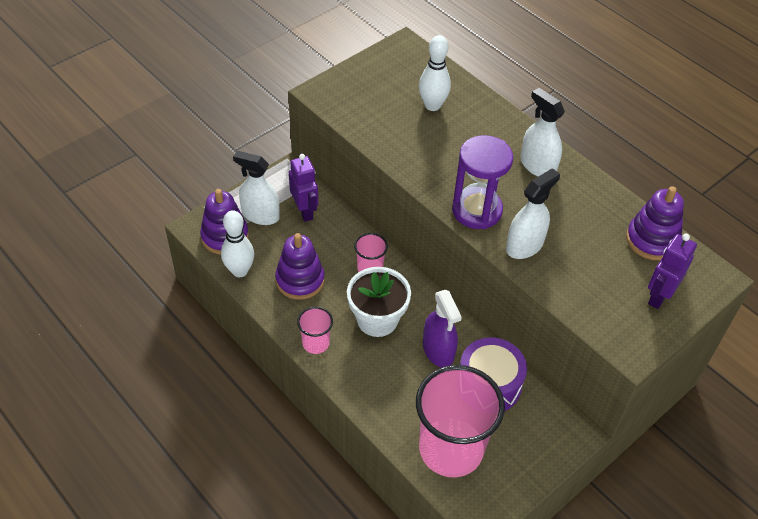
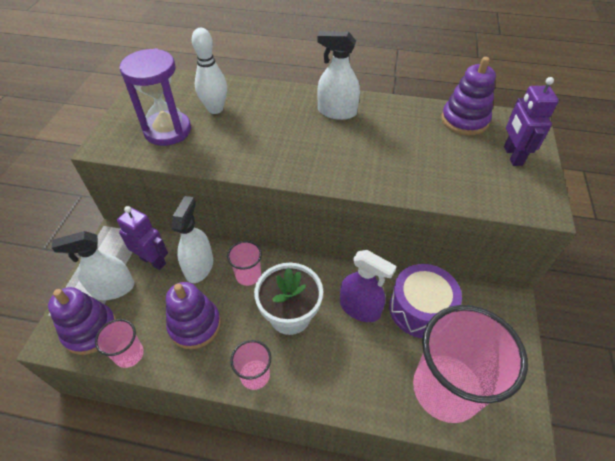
camera: 35 degrees left, 0 degrees up
white bowling pin [221,210,254,277] -> pink cup [95,319,144,368]
purple hourglass [452,135,513,229] -> purple hourglass moved to [119,48,191,146]
white spray bottle [506,168,560,259] -> white spray bottle moved to [172,196,213,283]

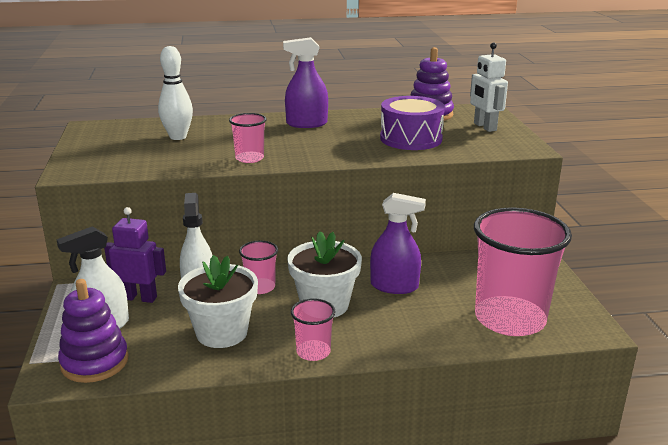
camera: 20 degrees left, 25 degrees down
pink cup [95,319,144,368] -> pink cup moved to [229,113,267,163]
purple hourglass [119,48,191,146] -> none
purple stacking toy [166,282,221,349] -> white flower pot [178,255,258,348]
white spray bottle [317,31,360,120] -> purple spray bottle [283,37,328,128]
purple drum [389,264,462,338] -> purple drum moved to [380,96,445,150]
purple robot [504,77,559,166] -> white robot [470,42,508,132]

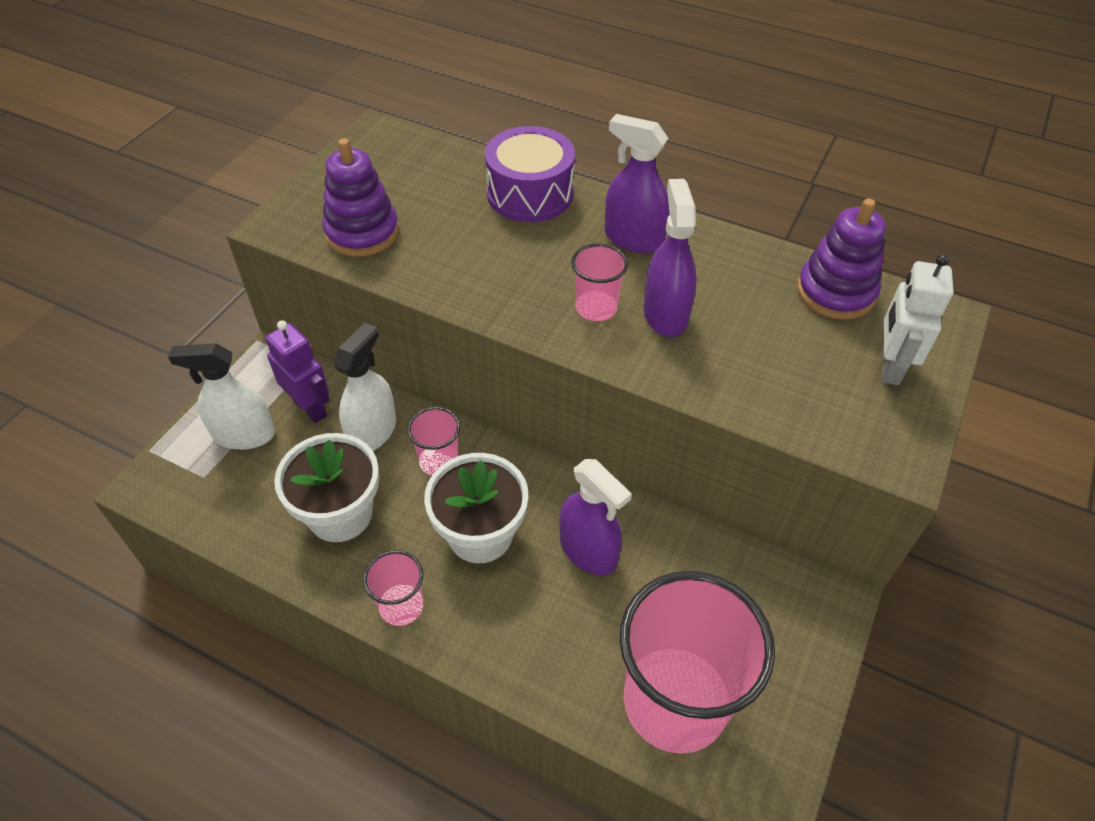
camera: 35 degrees right, 25 degrees up
purple stacking toy [58,279,129,383] -> purple stacking toy moved to [322,138,399,257]
white bowling pin [158,46,193,140] -> none
pink cup [229,113,267,163] -> pink cup moved to [571,243,628,321]
purple drum [380,96,445,150] -> purple drum moved to [485,126,575,222]
none -> purple spray bottle [644,179,697,337]

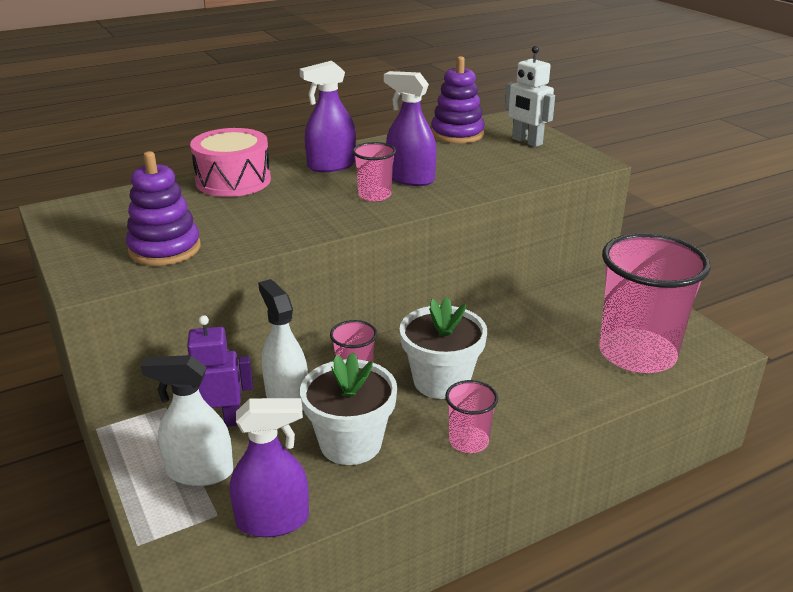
camera: 55 degrees left, 20 degrees down
white spray bottle [168,343,275,450] -> white spray bottle turned 60 degrees clockwise [141,355,233,486]
purple drum [485,126,575,222] -> pink drum [190,128,271,197]
purple spray bottle [559,459,632,575] -> purple spray bottle moved to [230,398,309,537]

